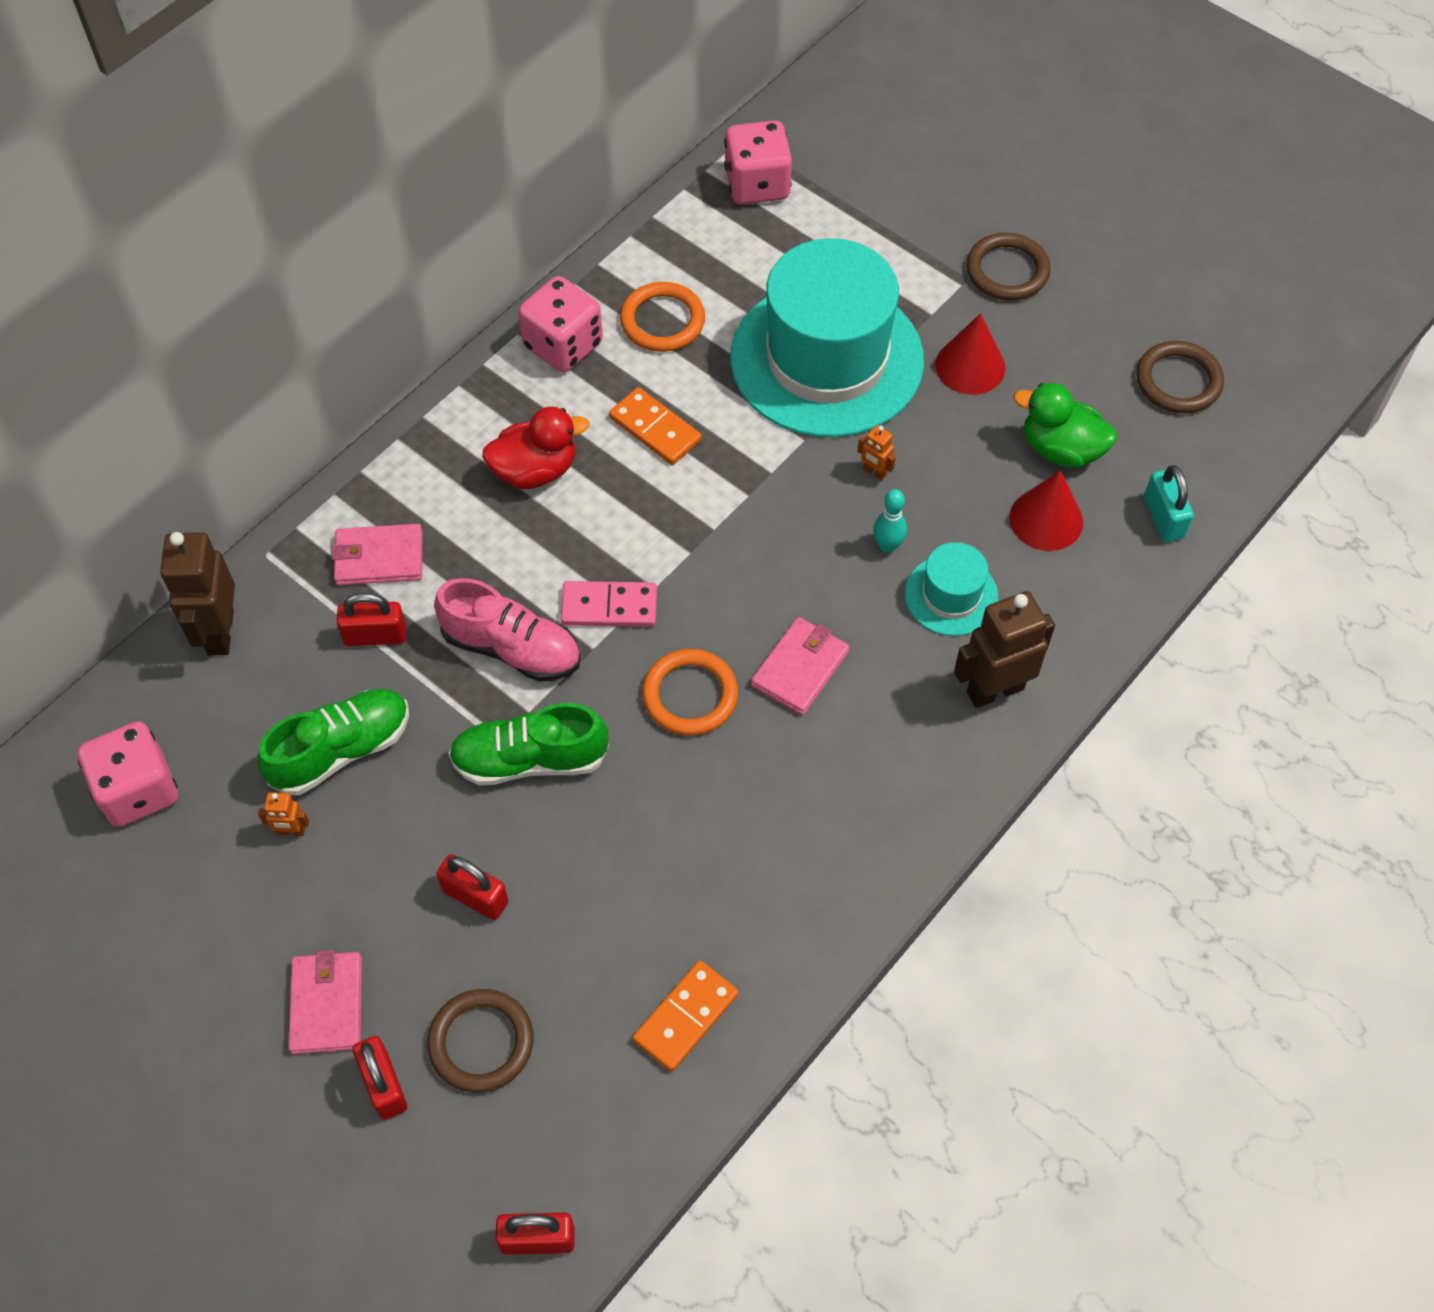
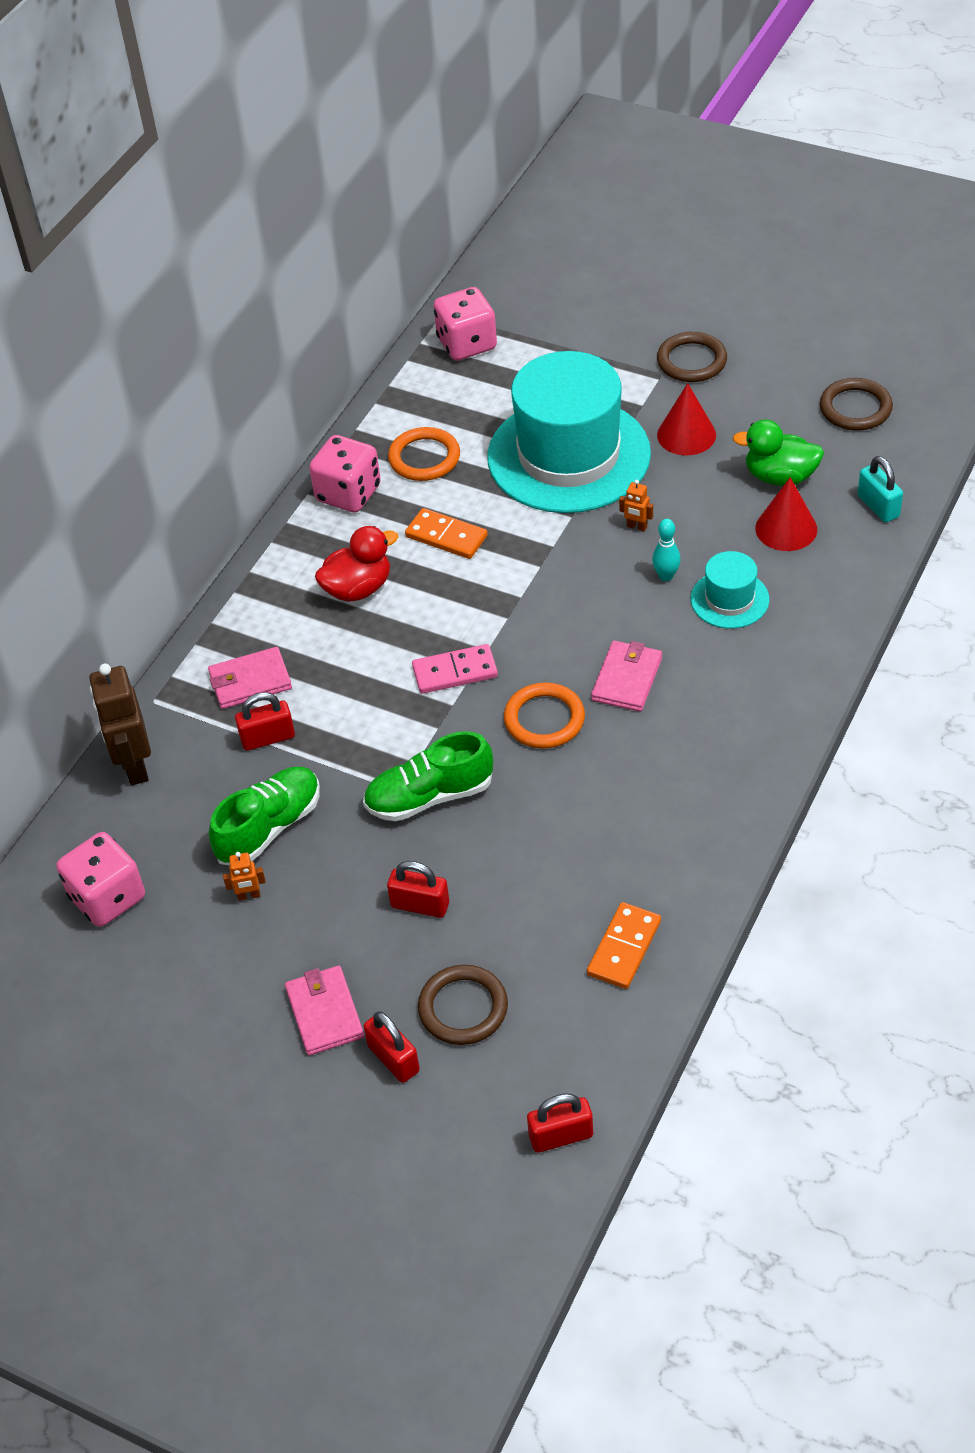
camera: 10 degrees left, 10 degrees down
pink shoe [434,578,581,682] -> none
brown robot [954,591,1055,708] -> none

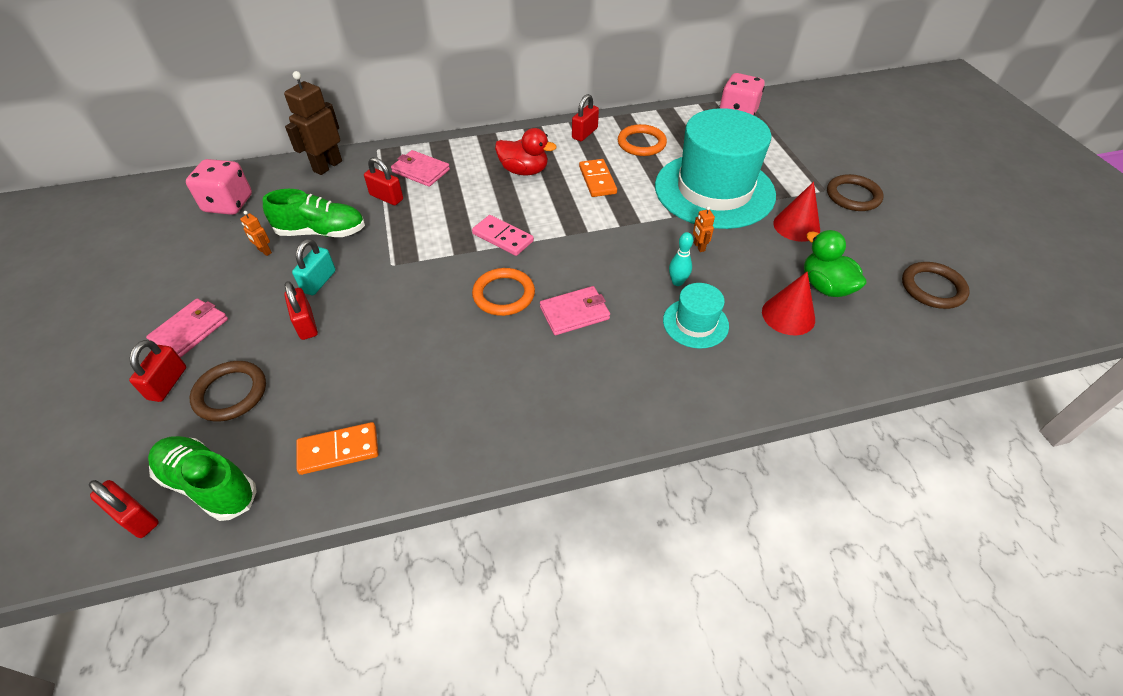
camera: 45 degrees right, 0 degrees up
pink dice [309,435,381,513] -> red padlock [572,94,599,141]
green shoe [363,731,493,821] -> green shoe moved to [148,436,257,521]
turquoise padlock [858,456,903,522] -> turquoise padlock moved to [292,239,336,295]

